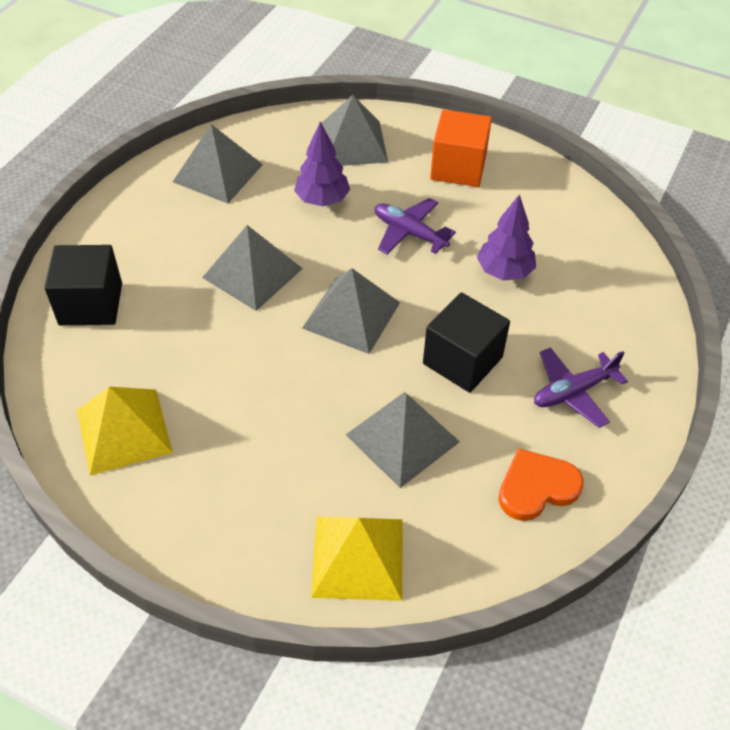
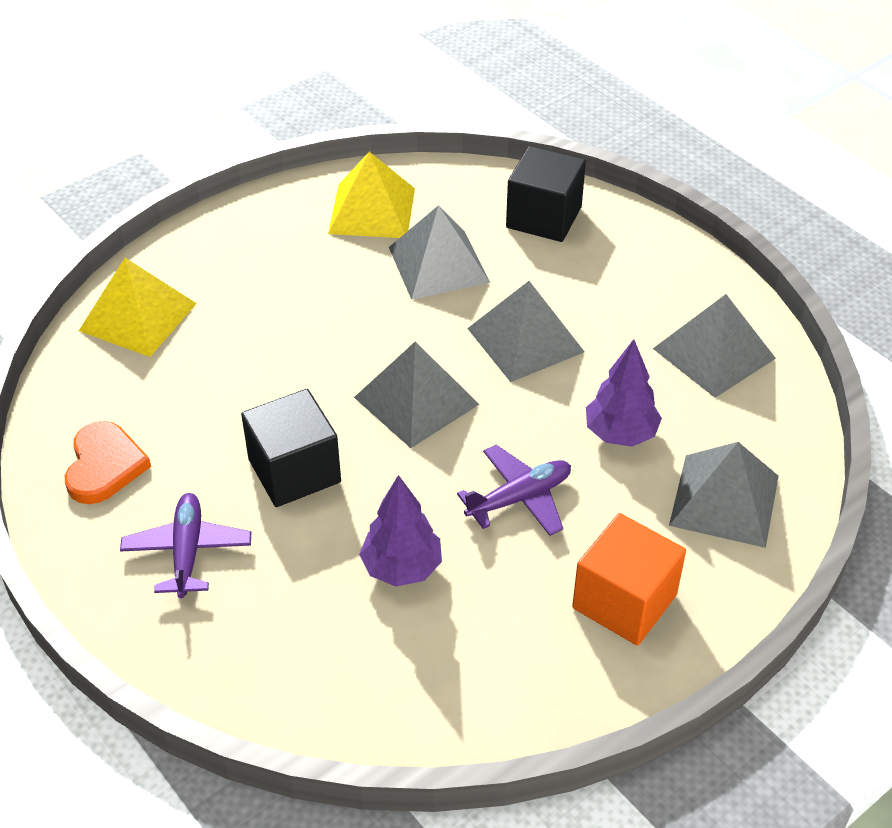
camera: 115 degrees right, 5 degrees down
grey pyramid [346,392,460,488] -> grey pyramid moved to [389,205,490,300]

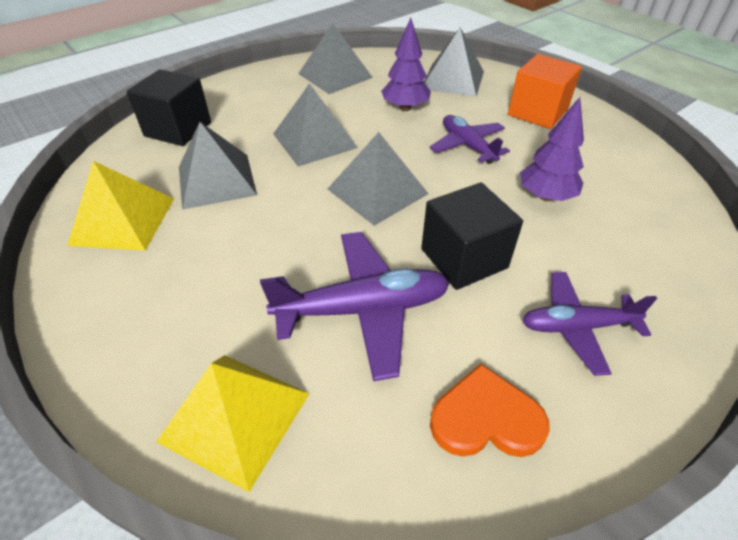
camera: 90 degrees left, 0 degrees up
none -> purple plane [260,232,450,381]

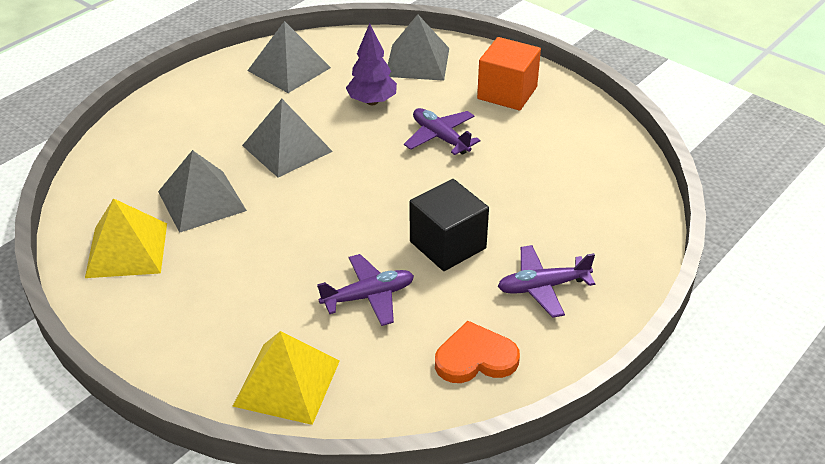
camera: 10 degrees left, 5 degrees down
black cube [127,70,211,146] -> none
purple plane [260,232,450,381] -> purple plane [317,254,414,326], size x0.66
grey pyramid [328,132,429,226] -> none
purple tree [520,97,584,201] -> none

